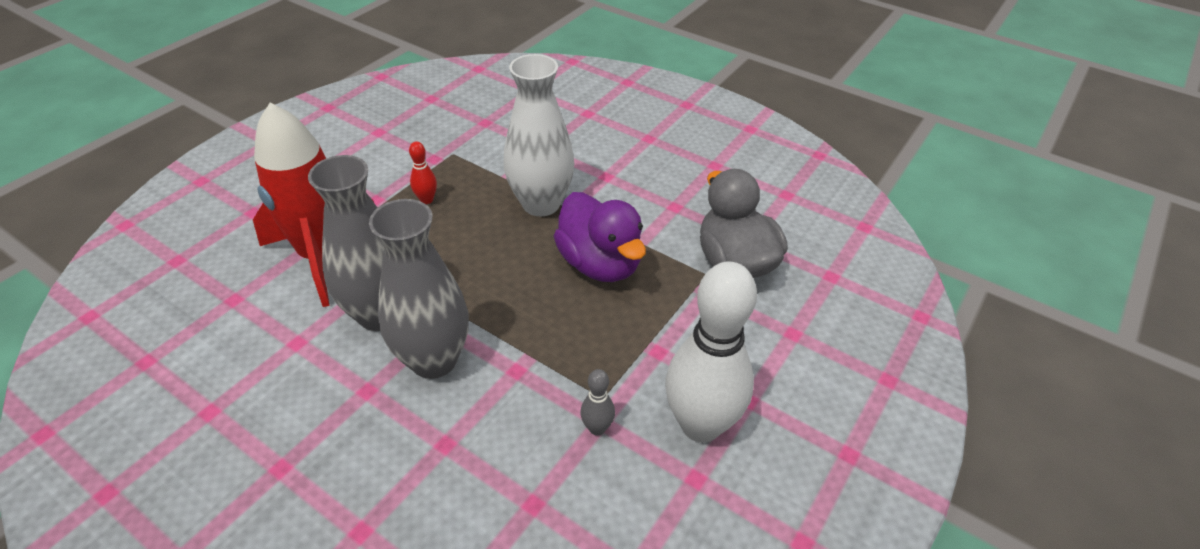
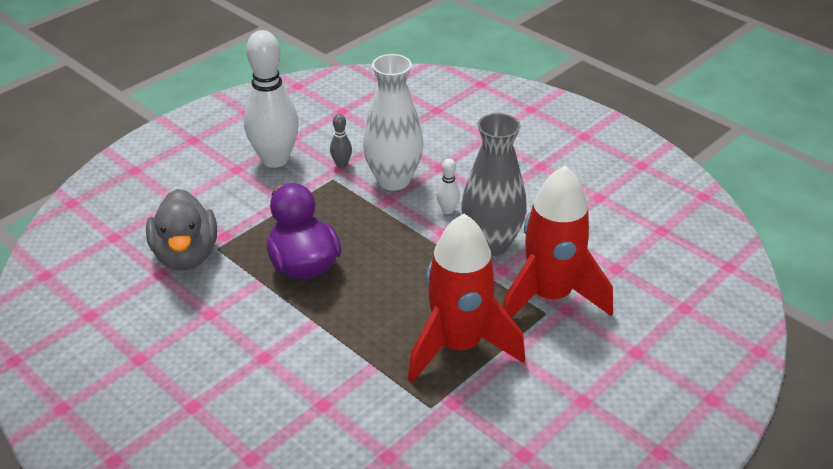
camera: 170 degrees left, 5 degrees down
grey vase [369,199,469,379] -> white bowling pin [437,158,460,214]
red bowling pin [409,141,437,204] -> red rocket [408,214,525,383]
white vase [504,54,574,216] -> white vase moved to [363,54,423,190]

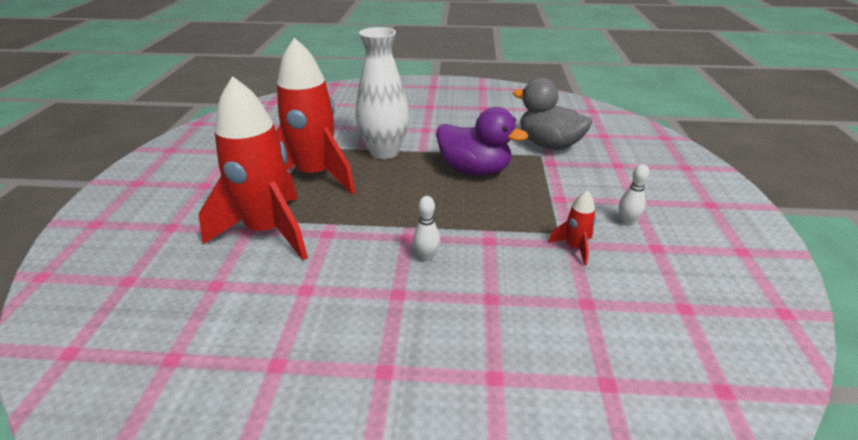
camera: 140 degrees right, 5 degrees down
white bowling pin [244,30,299,168] -> white bowling pin [619,164,649,226], size x0.41
grey bowling pin [330,114,352,168] -> red rocket [548,190,596,266]
white vase [363,54,423,190] -> white vase moved to [355,27,409,159]
grey vase [461,113,527,256] -> none

